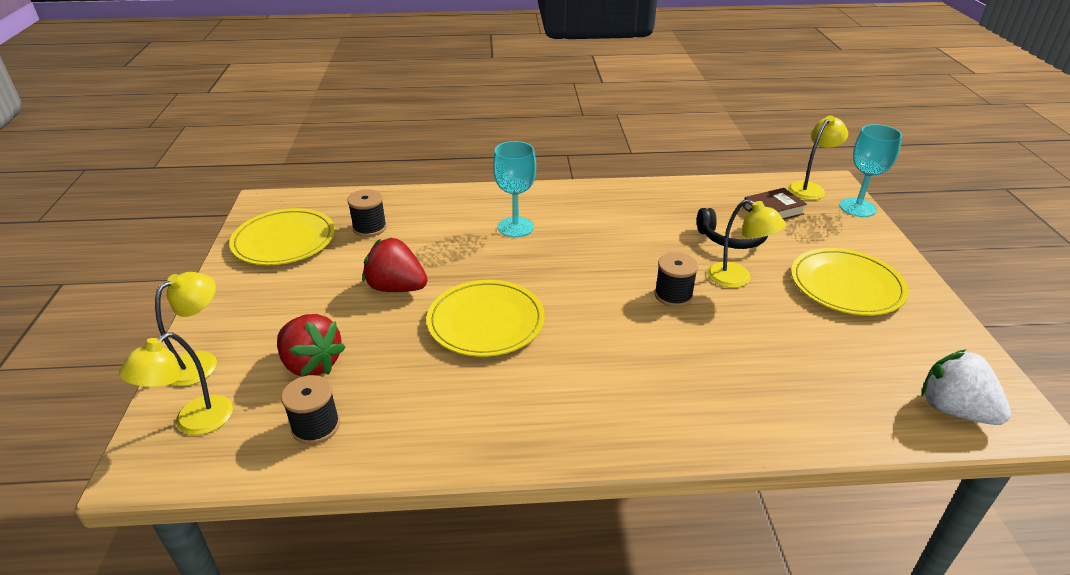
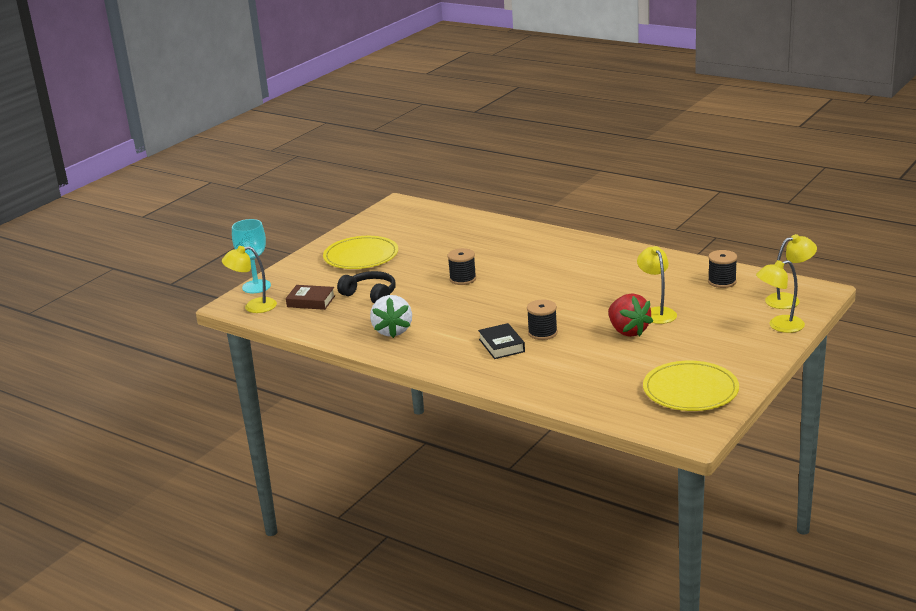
camera: 140 degrees left, 10 degrees down
red strawberry [277,314,346,377] -> none
black spool [347,189,387,237] -> black spool moved to [527,300,558,340]
yellow plate [426,280,545,357] -> none
turquoise goblet [493,141,536,237] -> black book [478,323,525,359]
yellow lamp [707,199,786,288] -> yellow lamp moved to [637,246,677,324]
white strawberry [922,349,1011,425] -> white strawberry moved to [370,295,412,338]

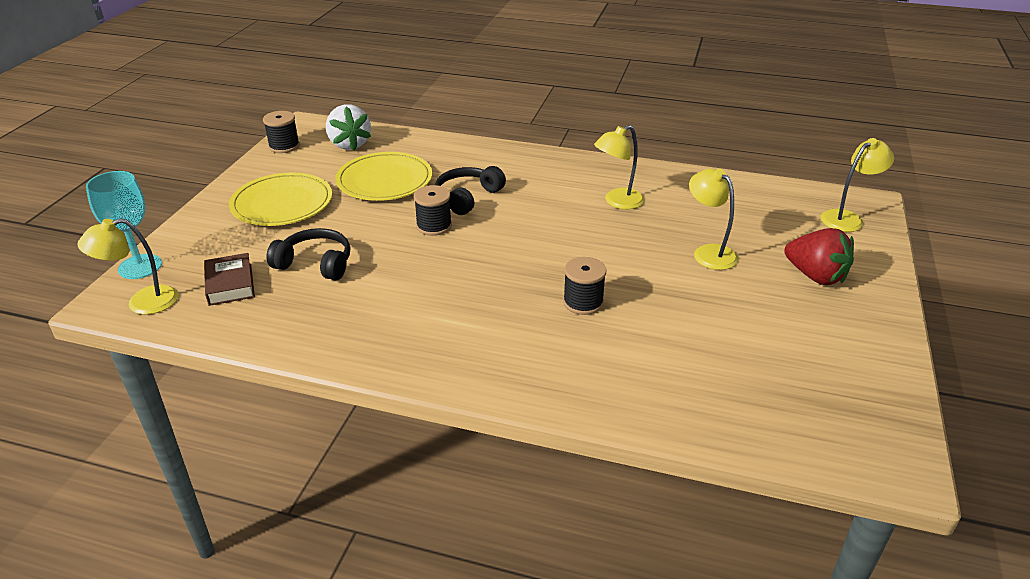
camera: 20 degrees left, 10 degrees up
brown book [286,285,335,310] -> brown book turned 75 degrees clockwise [204,253,255,306]
white strawberry [370,295,412,338] -> white strawberry moved to [326,104,371,151]
black book [478,323,525,359] -> none
red strawberry [608,293,653,337] -> red strawberry moved to [784,228,854,285]
yellow plate [643,361,739,411] -> yellow plate moved to [335,152,432,201]
black spool [708,250,737,288] -> black spool moved to [263,111,300,153]
yellow lamp [756,260,805,333] -> yellow lamp moved to [594,125,645,209]
none -> black headphones [435,166,506,215]

